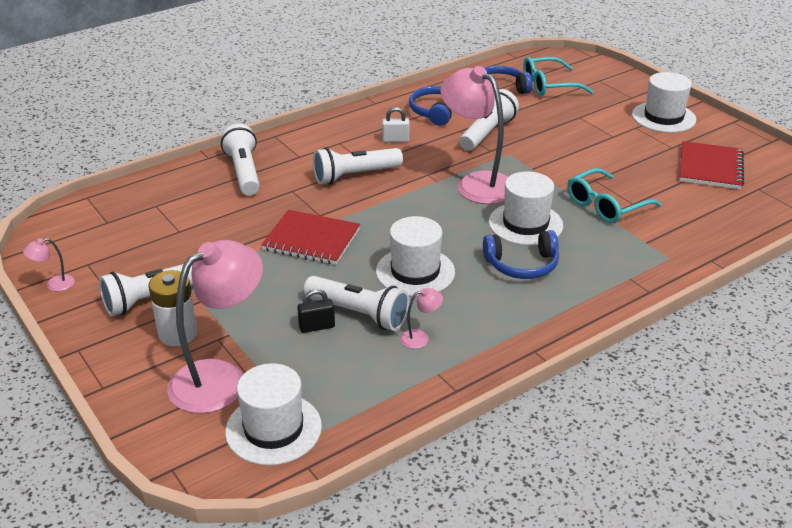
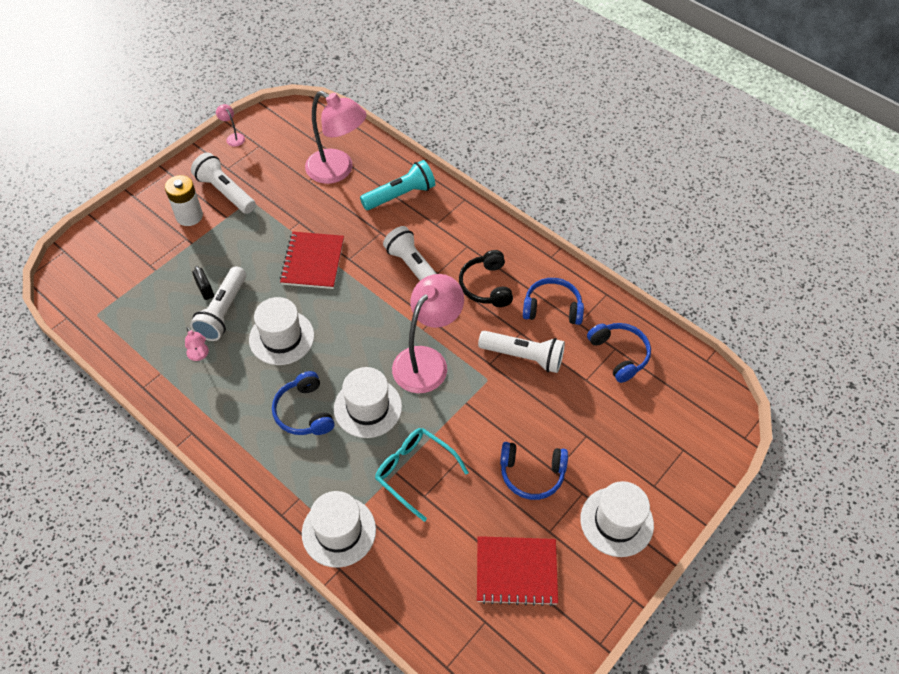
camera: 75 degrees right, 20 degrees up
pink lamp [167,240,263,414] -> pink lamp moved to [305,91,367,184]
white flashlight [221,124,260,195] -> turquoise flashlight [360,160,435,210]
white hat [225,363,322,465] -> white hat moved to [302,491,376,568]
white padlock [382,107,410,142] -> black headphones [459,250,513,307]
turquoise glasses [523,57,594,96] -> none
none -> blue headphones [500,442,568,500]

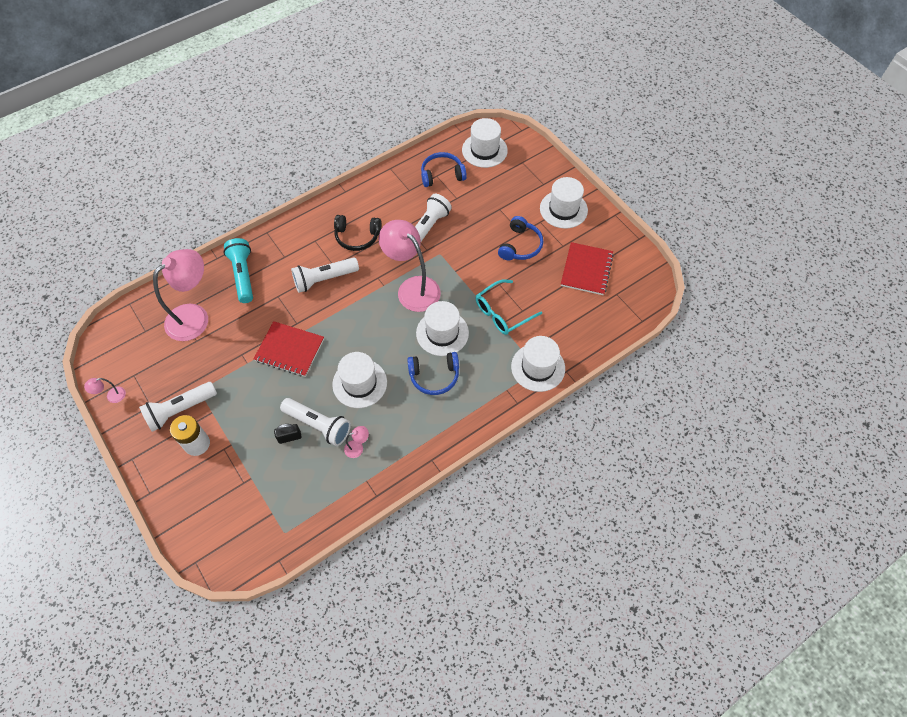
camera: 75 degrees left, 5 degrees up
blue headphones [523,278,584,325] -> none
none -> white hat [462,118,508,168]

